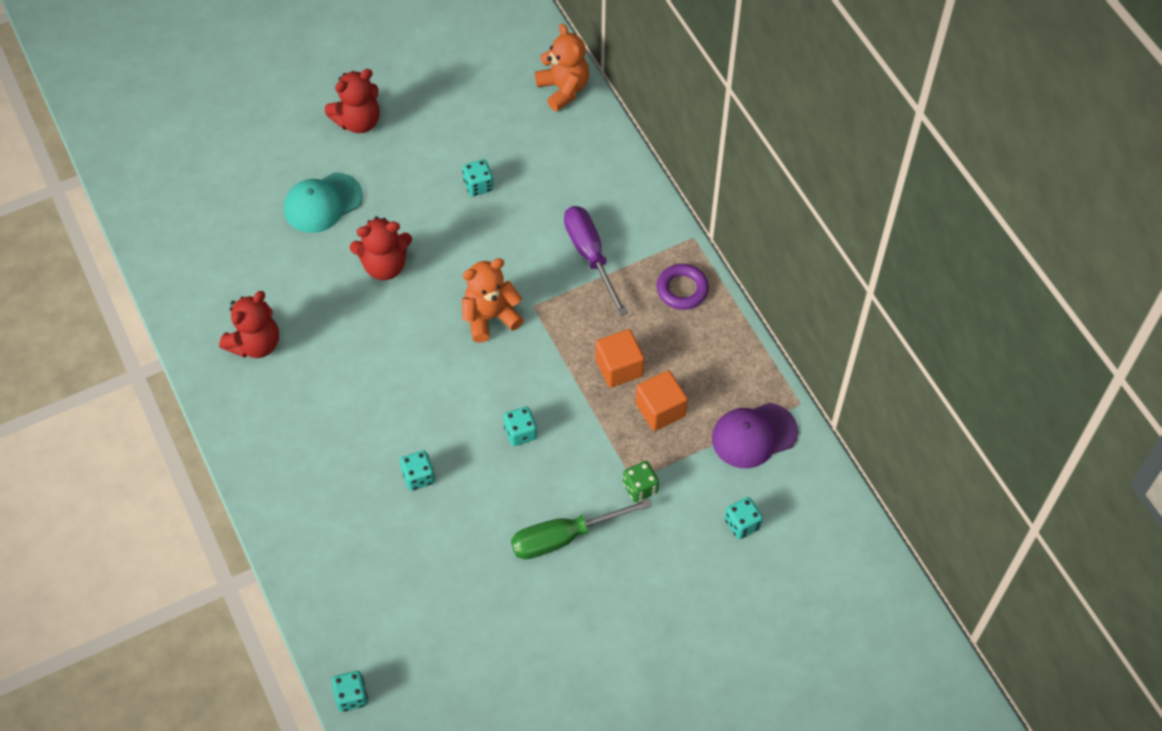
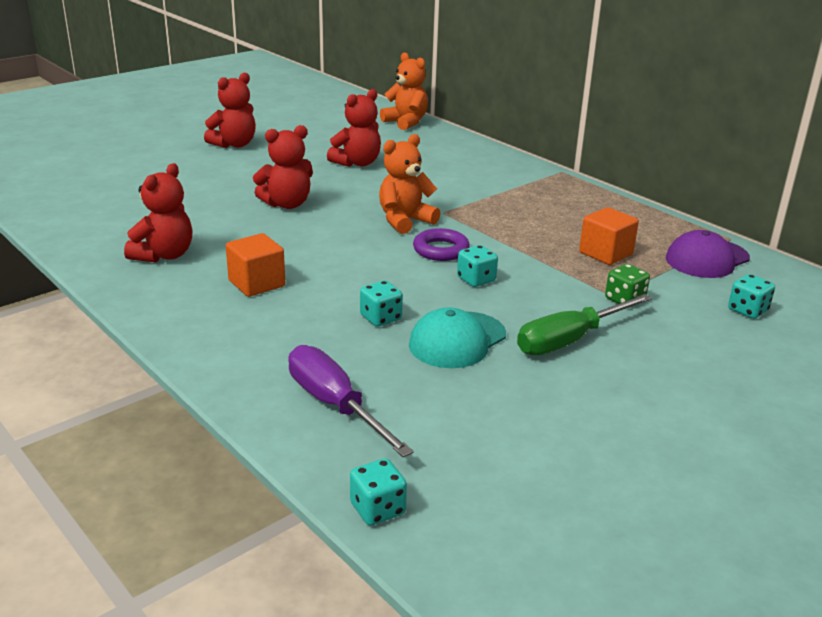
camera: 15 degrees left, 30 degrees down
turquoise cap [284,173,363,233] -> turquoise cap moved to [409,307,506,368]
turquoise dice [462,159,494,196] -> red teddy bear [327,89,381,167]
purple screwdriver [564,206,628,316] -> purple screwdriver moved to [288,345,414,457]
orange cube [596,329,644,388] -> orange cube moved to [226,233,285,297]
purple ring [657,264,709,310] -> purple ring moved to [413,228,470,261]

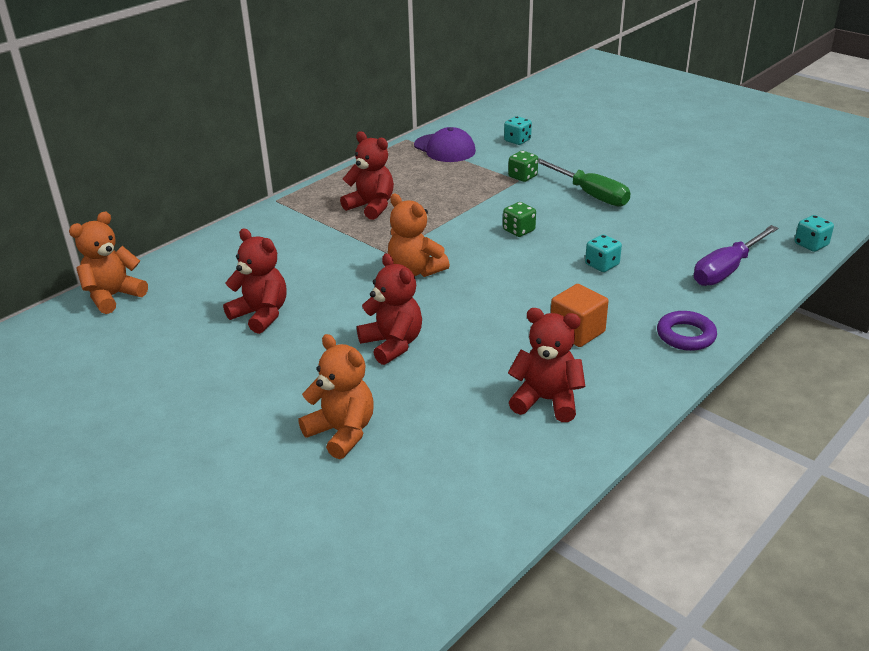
camera: 95 degrees left, 5 degrees up
red teddy bear [204,73,256,148] -> red teddy bear moved to [340,131,394,220]
turquoise cap [409,307,506,368] -> none
purple ring [413,228,470,261] -> purple ring moved to [657,311,717,351]
turquoise dice [457,245,498,287] -> green dice [503,202,536,237]
orange cube [579,207,639,265] -> none
none -> orange teddy bear [298,334,374,459]

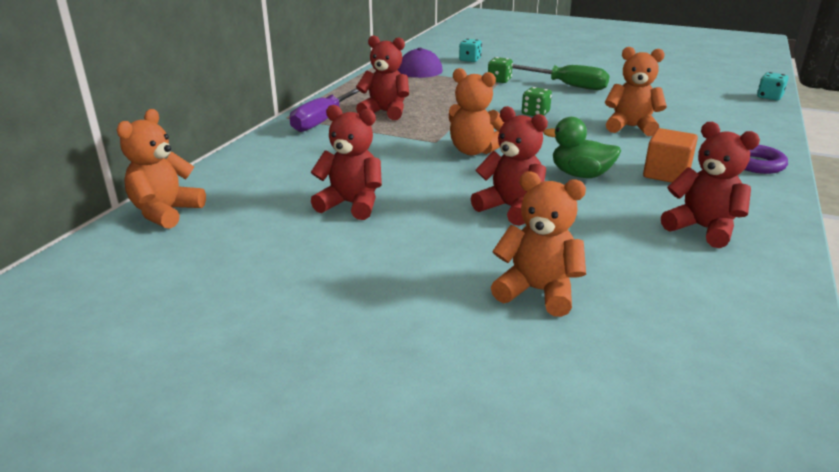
camera: 20 degrees left, 5 degrees down
red teddy bear [508,308,586,422] -> red teddy bear turned 45 degrees clockwise [661,122,760,248]
turquoise dice [585,234,622,272] -> orange teddy bear [605,47,667,136]
purple screwdriver [694,225,778,286] -> purple screwdriver moved to [290,88,359,132]
none -> green duck [543,117,621,178]

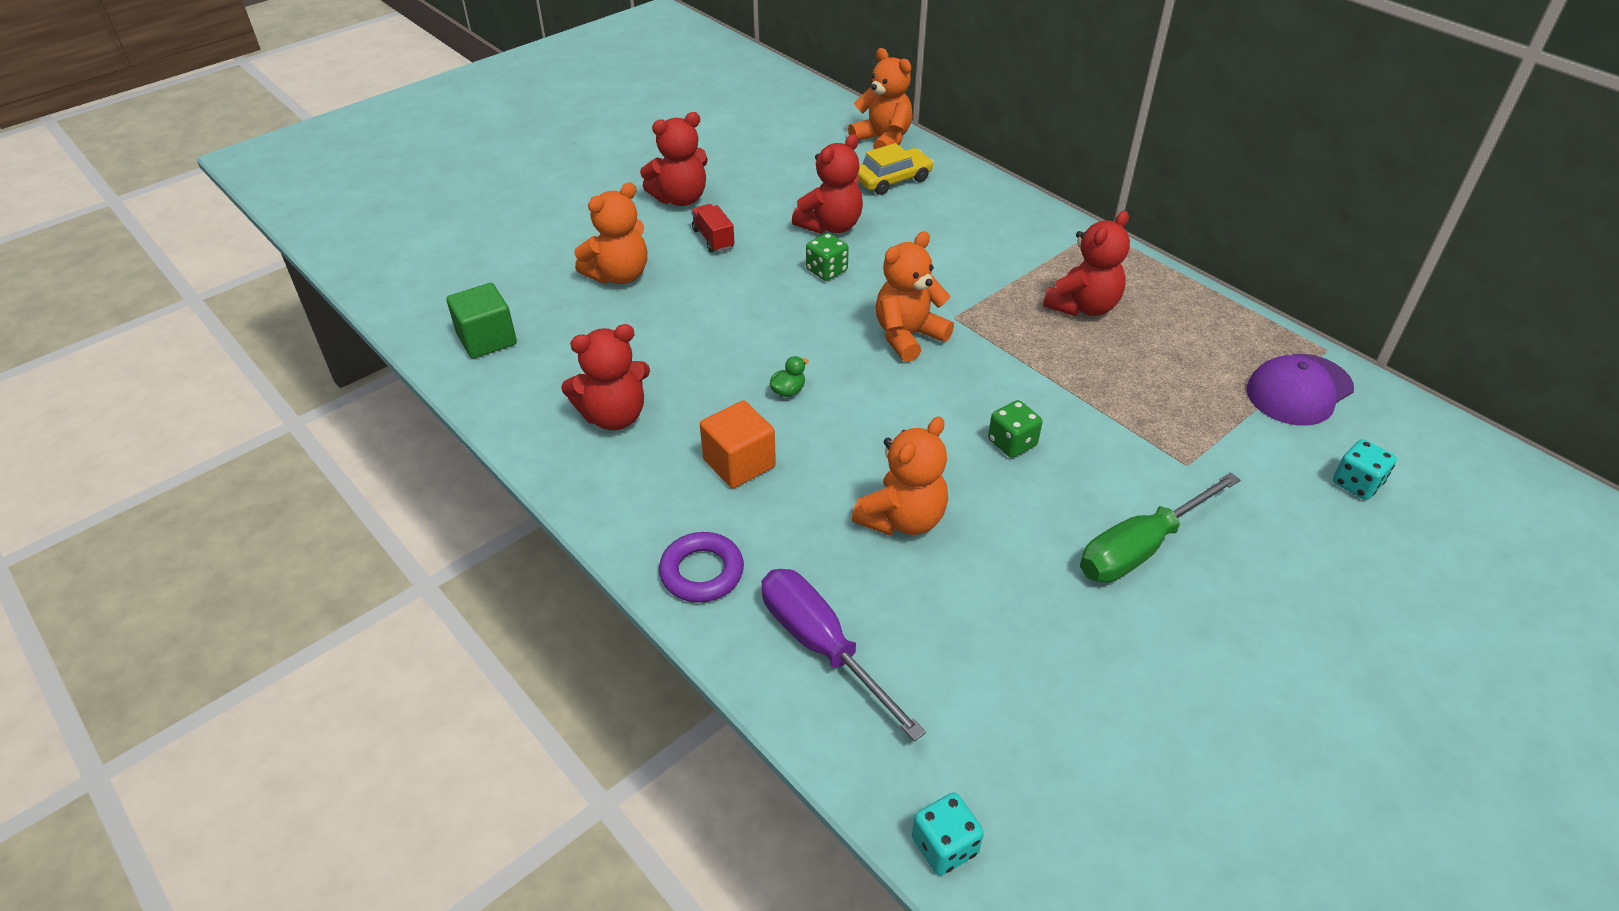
camera: 115 degrees right, 15 degrees up
purple screwdriver [290,88,359,132] -> purple screwdriver moved to [762,569,926,741]
red teddy bear [471,106,548,226] -> red teddy bear moved to [640,112,708,206]
green dice [488,57,513,83] -> green dice moved to [806,233,849,281]
green duck [543,117,621,178] -> green duck [770,356,809,397], size x0.50
none -> green cube [446,283,517,359]
none -> red truck [691,204,735,252]
none -> yellow car [858,143,934,195]

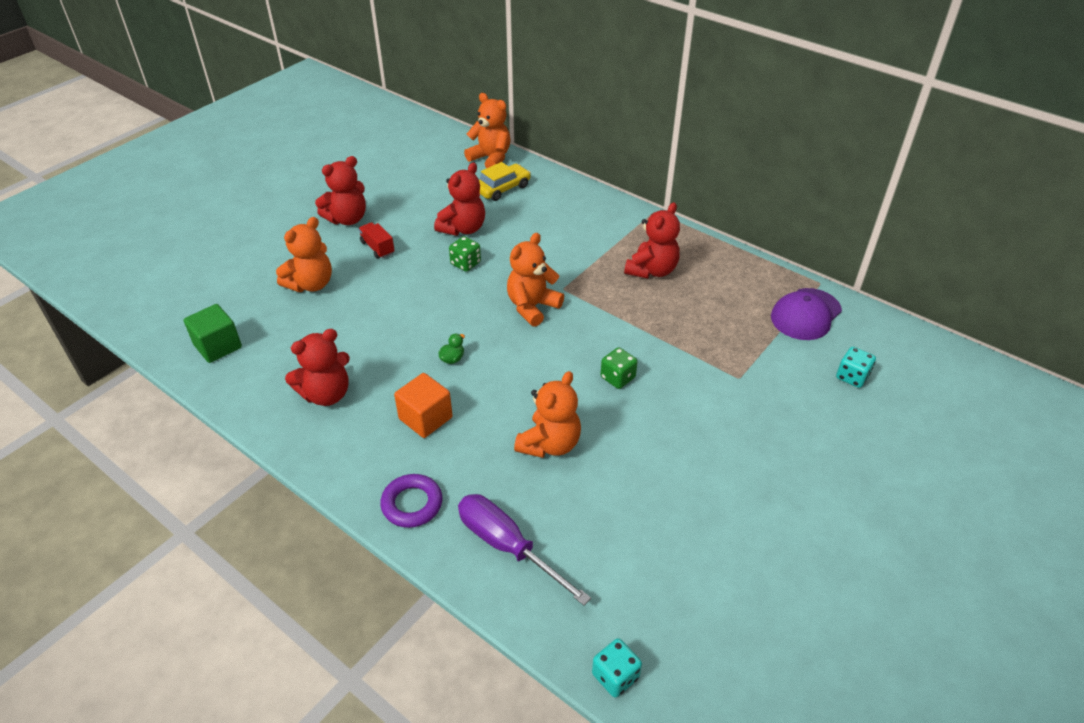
camera: 10 degrees left, 0 degrees up
green screwdriver [1080,472,1240,583] -> none

